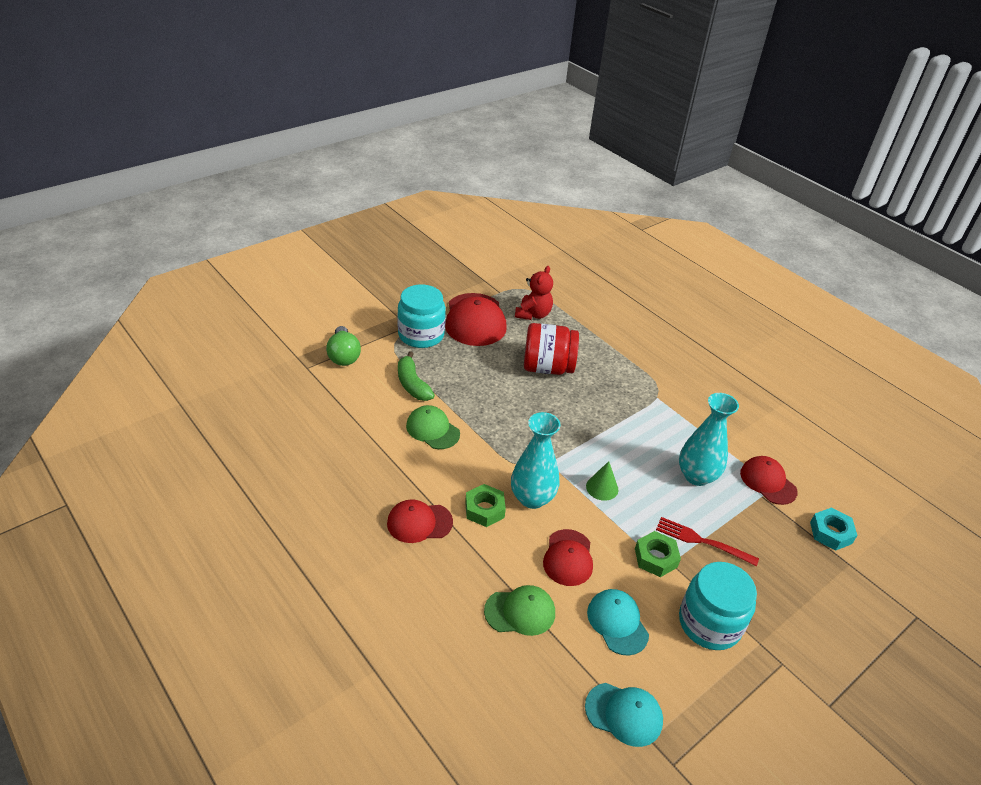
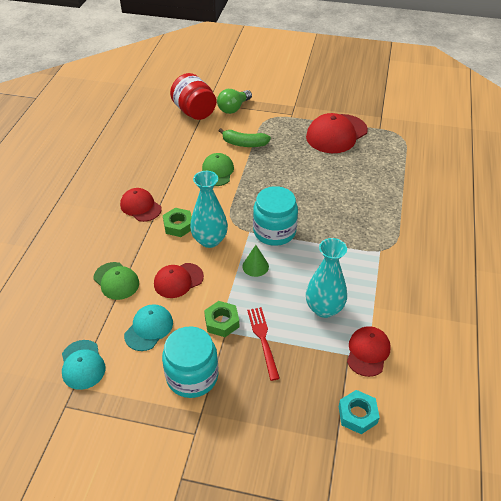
camera: 55 degrees right, 5 degrees up
turquoise jar [397,284,446,348] -> turquoise jar moved to [253,186,298,246]
green banana [398,351,435,401] -> green banana turned 105 degrees counterclockwise [219,128,271,147]
red teddy bear [515,266,553,320] -> none
red jar [524,323,579,375] -> red jar moved to [170,73,216,120]

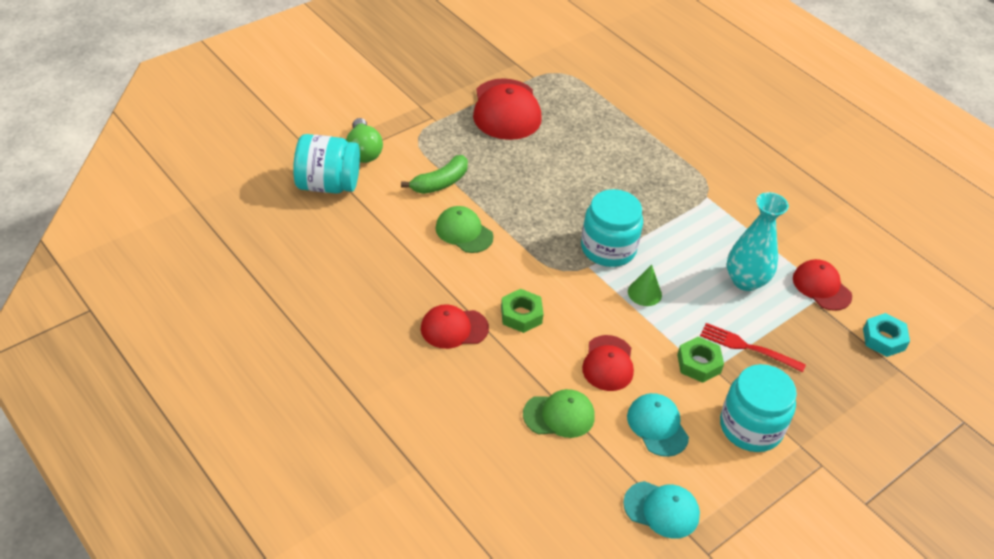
camera: 55 degrees left, 0 degrees up
red jar [170,73,216,120] -> turquoise jar [293,134,360,194]
turquoise vase [190,171,228,248] -> none

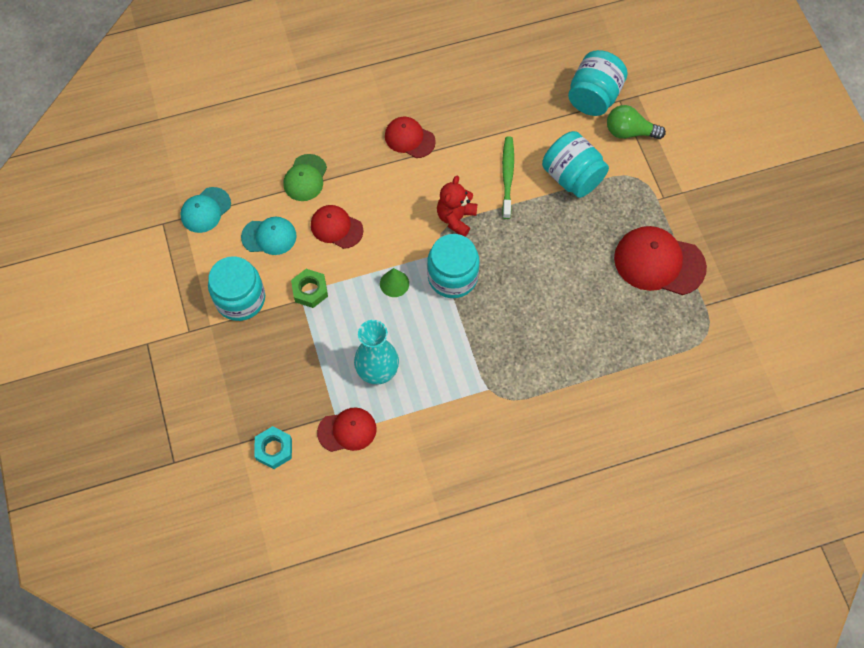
camera: 115 degrees right, 20 degrees up
green banana [401,155,468,194] -> turquoise jar [542,131,609,198]
red cap [421,304,489,349] -> red cap turned 75 degrees counterclockwise [385,117,436,158]
green cap [435,206,494,253] -> green toothbrush [502,136,514,219]
green nut [501,289,543,333] -> none
red fork [700,323,806,372] -> none
none -> red teddy bear [437,176,477,236]

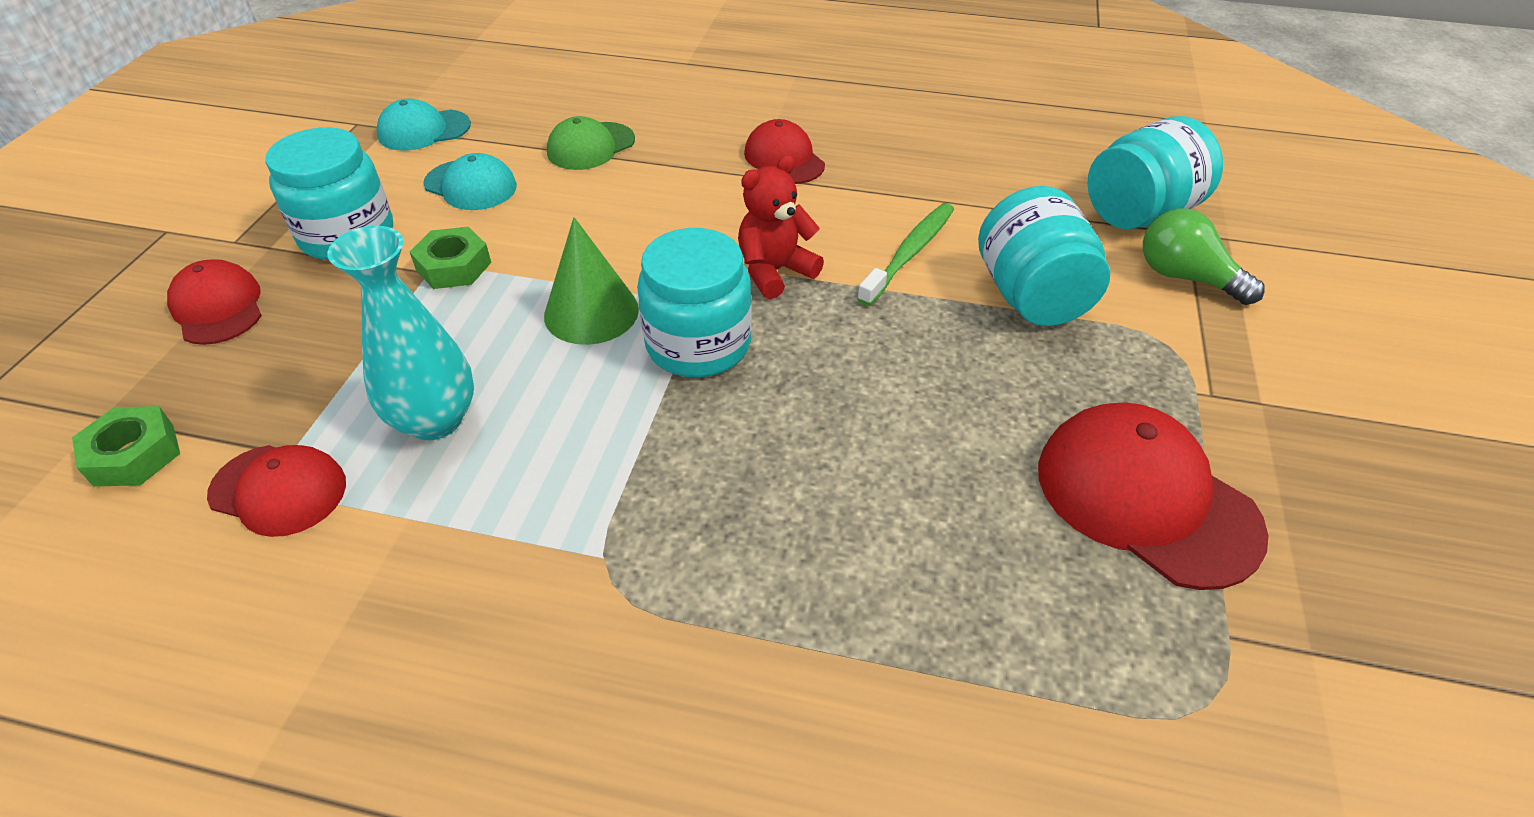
camera: 30 degrees right, 20 degrees down
turquoise nut [254,426,292,469] -> green nut [72,406,180,487]
red cap [311,205,363,249] -> red cap moved to [167,259,262,345]
green cone [380,268,409,297] -> green cone [544,217,639,345], size x1.57

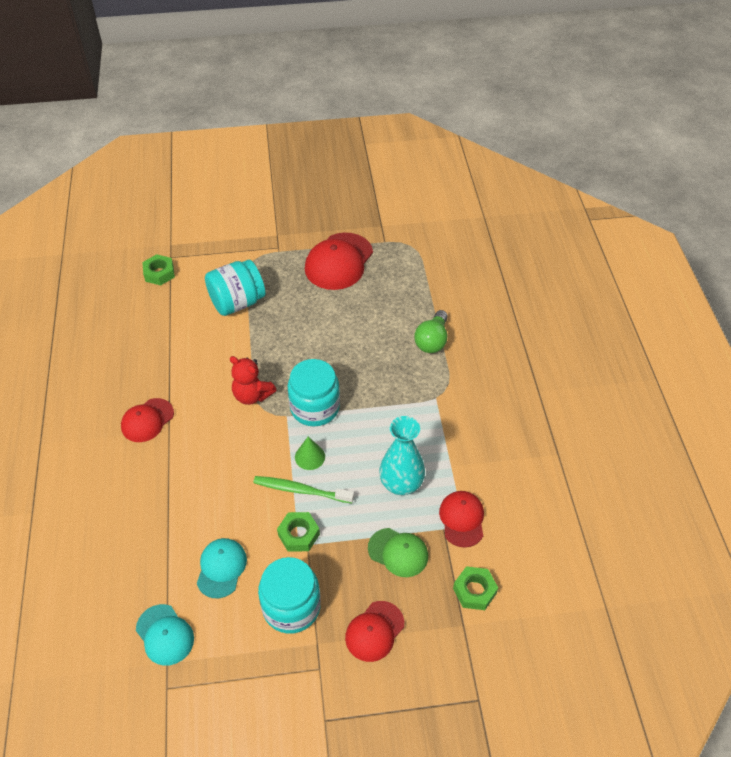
camera: 110 degrees left, 5 degrees up
green cone [544,217,639,345] -> green cone [295,437,325,470], size x0.64
green cap [547,116,635,170] -> green cap moved to [368,528,428,577]
green toothbrush [857,203,954,306] -> green toothbrush moved to [253,476,354,503]
turquoise jar [1087,116,1223,229] -> green nut [142,254,175,285]
green light bulb [1143,209,1264,305] -> green light bulb moved to [414,310,448,353]

